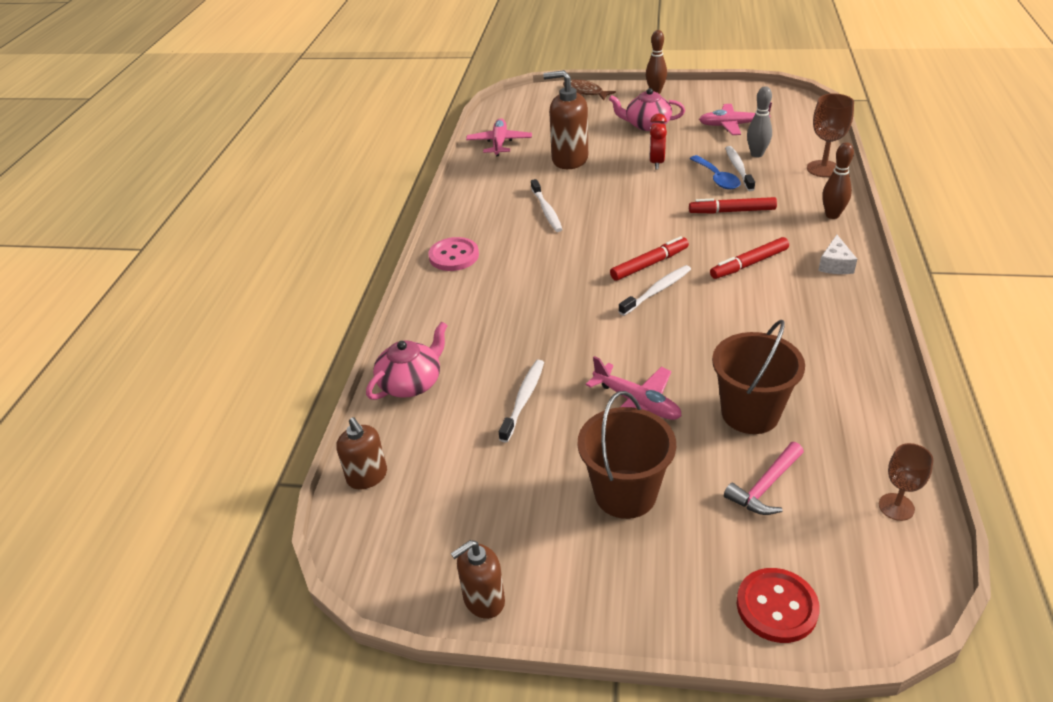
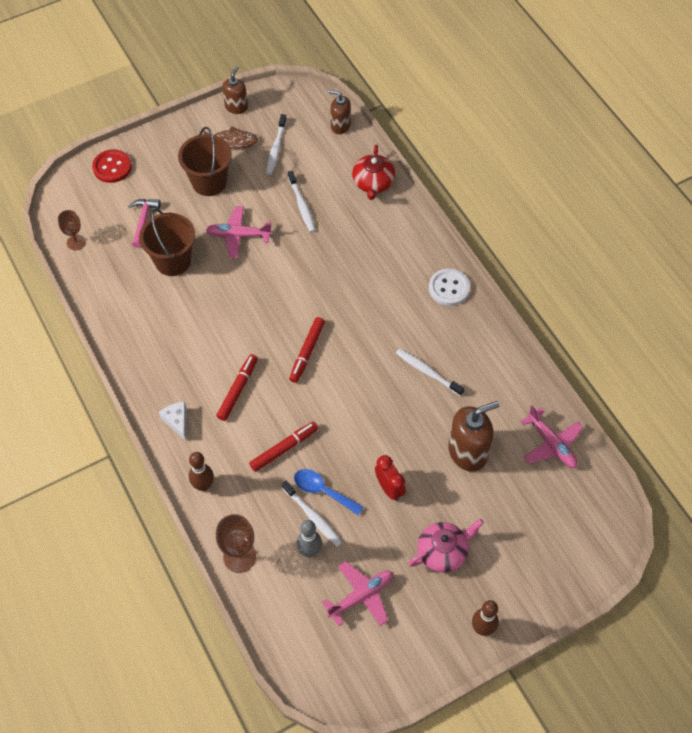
camera: 140 degrees right, 20 degrees up
pink teapot [366,322,448,400] -> red teapot [352,145,395,200]
pink button [428,237,479,271] -> white button [429,269,470,306]
brown fish [563,79,616,100] -> brown fish moved to [203,127,258,149]
white toothbrush [618,265,691,316] -> white toothbrush moved to [266,114,287,174]

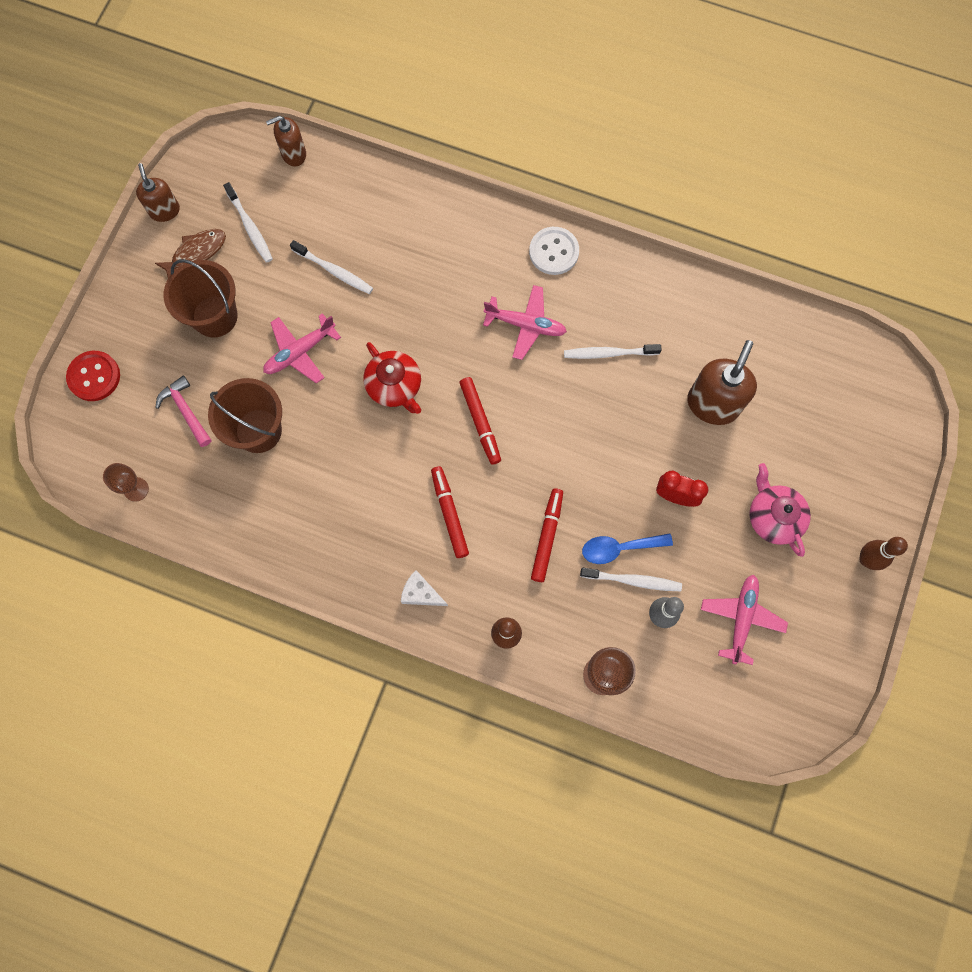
camera: 40 degrees left, 15 degrees up
red teapot [352,145,395,200] -> red teapot moved to [364,342,421,414]
pink teapot [408,519,484,573] -> pink teapot turned 45 degrees counterclockwise [749,463,811,557]
pink plane [520,406,584,468] -> pink plane moved to [483,285,567,360]

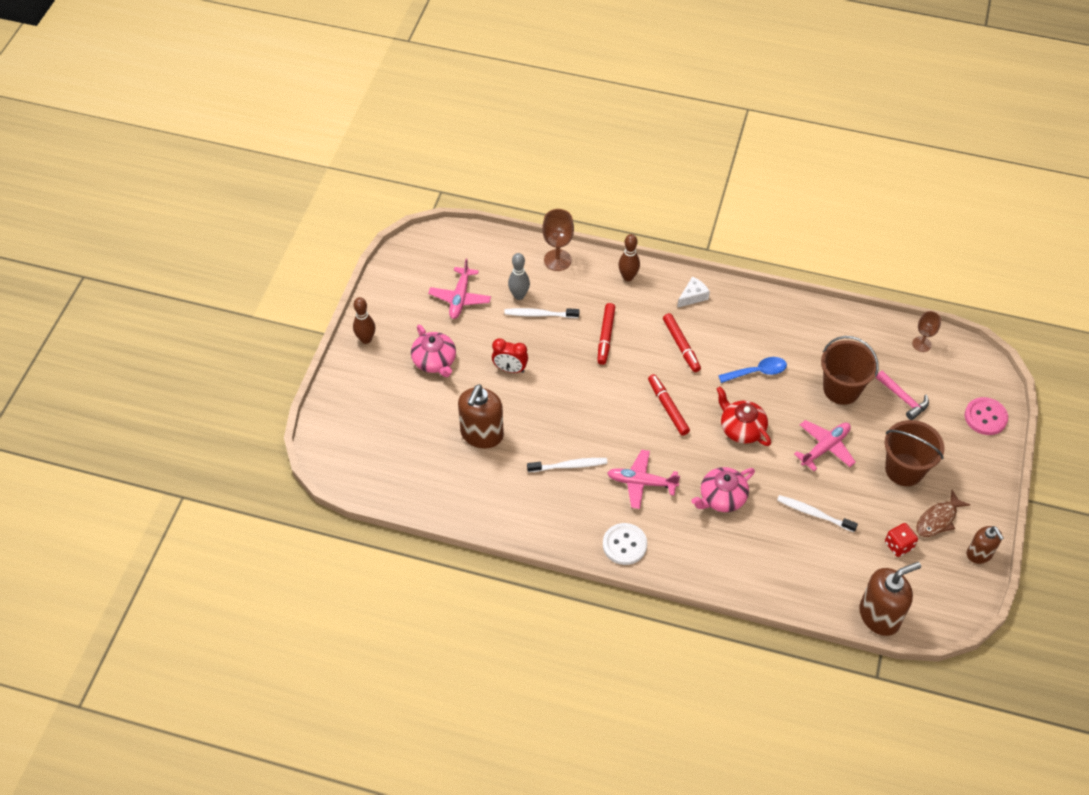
camera: 175 degrees right, 20 degrees down
red button [66,351,120,401] -> pink button [965,397,1008,435]
white toothbrush [223,182,273,263] -> red dice [885,523,918,557]
brown soap dispenser [266,116,306,166] -> brown soap dispenser [859,562,921,636], size x1.64
white cheese [401,570,448,606] -> white cheese turned 60 degrees counterclockwise [677,276,710,308]
blue spoon [582,534,673,564] -> blue spoon moved to [718,357,787,383]
none -> pink teapot [691,467,755,512]

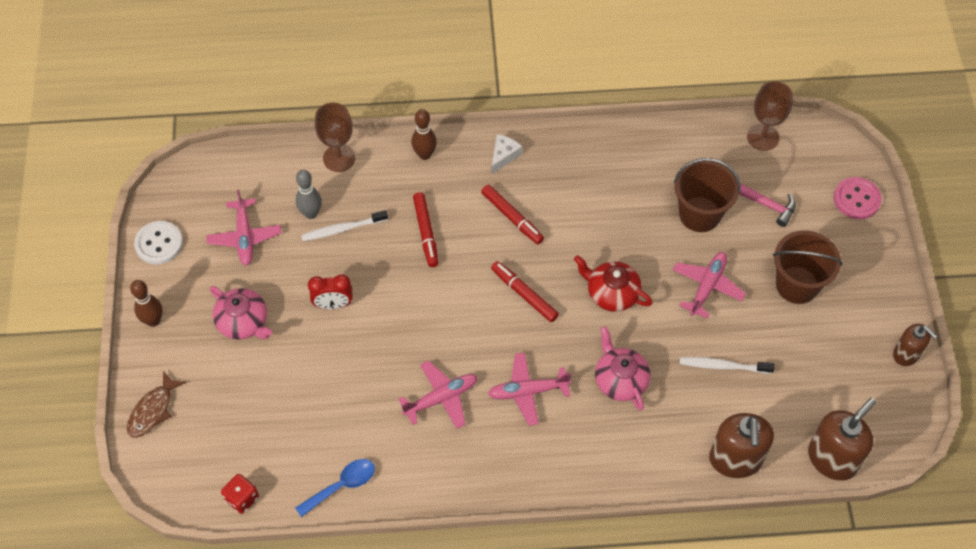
camera: 20 degrees left, 5 degrees up
brown soap dispenser [458,384,504,448] -> brown soap dispenser moved to [709,413,774,478]
white toothbrush [527,458,608,472] -> pink plane [398,361,477,429]
white button [603,523,647,565] -> white button moved to [134,221,183,265]
pink teapot [691,467,755,512] -> pink teapot turned 120 degrees clockwise [595,326,651,411]
blue spoon [718,357,787,383] -> blue spoon moved to [295,459,375,517]
red dice [885,523,918,557] -> red dice moved to [221,474,259,514]
brown goblet [912,311,941,352] -> brown goblet [747,81,793,151], size x1.52
brown fish [916,490,970,537] -> brown fish moved to [127,371,186,438]

